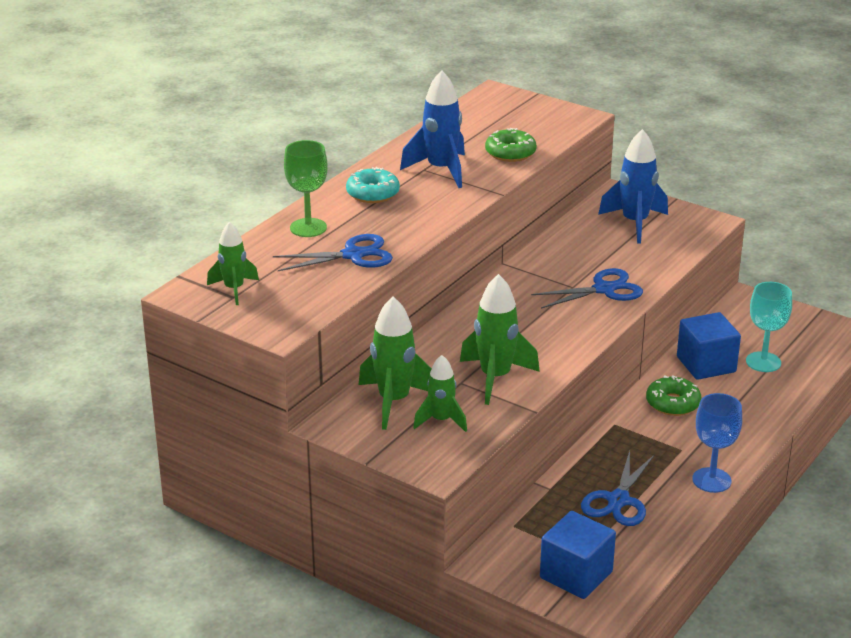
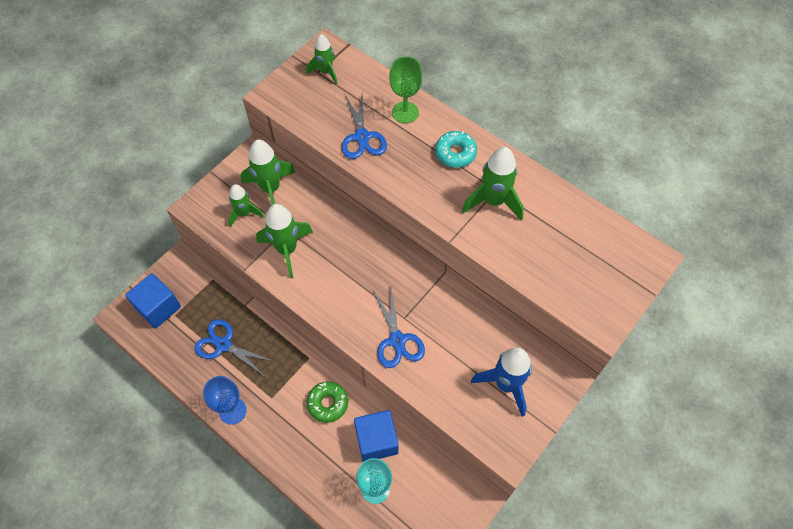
camera: 95 degrees right, 30 degrees up
blue rocket [400,70,465,188] -> green rocket [462,147,524,221]
green donut [485,128,537,162] -> none

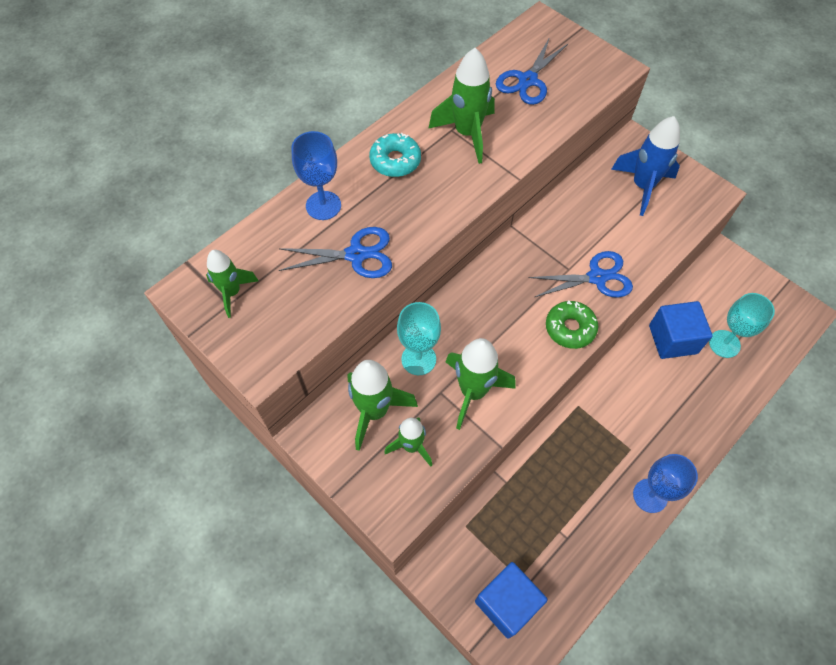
camera: 85 degrees left, 0 degrees up
blue scissors [194,319,275,375] -> blue scissors moved to [496,37,568,105]
green donut [307,381,348,423] -> green donut moved to [546,301,598,349]
green goblet [389,56,422,123] -> blue goblet [291,131,341,220]
none -> turquoise goblet [397,302,441,375]

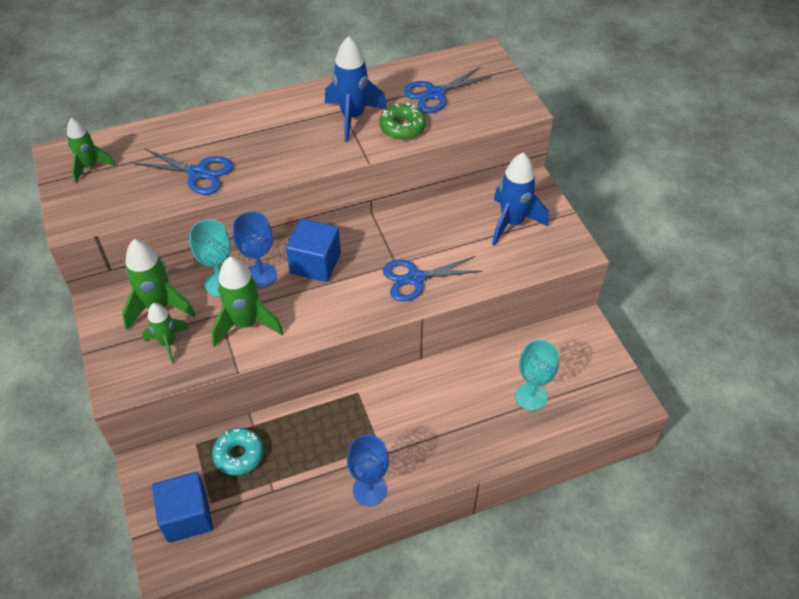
camera: 25 degrees right, 10 degrees down
blue goblet [291,131,341,220] -> blue goblet moved to [233,212,277,289]
turquoise donut [369,133,421,177] -> turquoise donut moved to [212,428,264,475]
green rocket [428,48,495,164] -> blue rocket [325,36,387,142]
blue scissors [528,251,633,298] -> blue scissors turned 150 degrees clockwise [383,256,482,302]
green donut [546,301,598,349] -> green donut moved to [379,103,426,140]
blue cube [649,301,713,359] -> blue cube moved to [286,218,341,282]

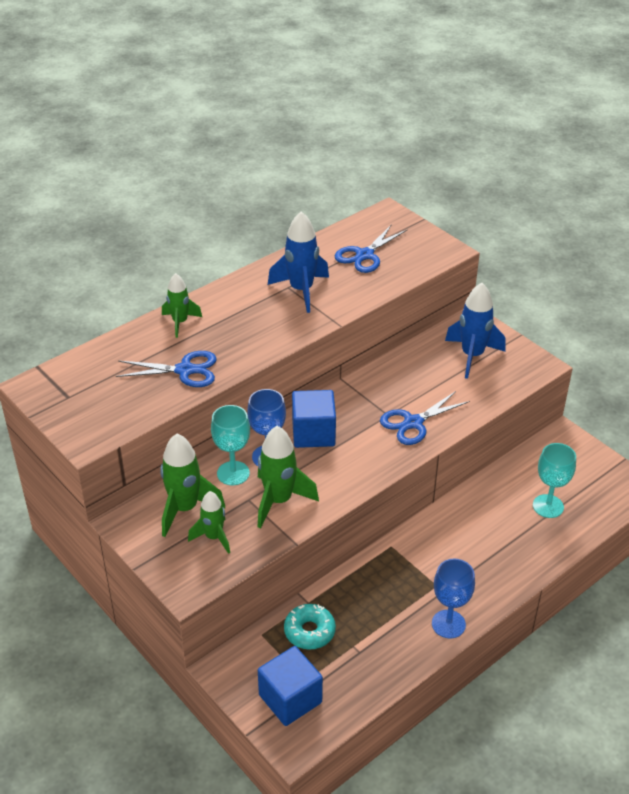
camera: 20 degrees left, 10 degrees down
green rocket [67,118,115,183] -> green rocket moved to [162,273,202,338]
green donut [379,103,426,140] -> none

